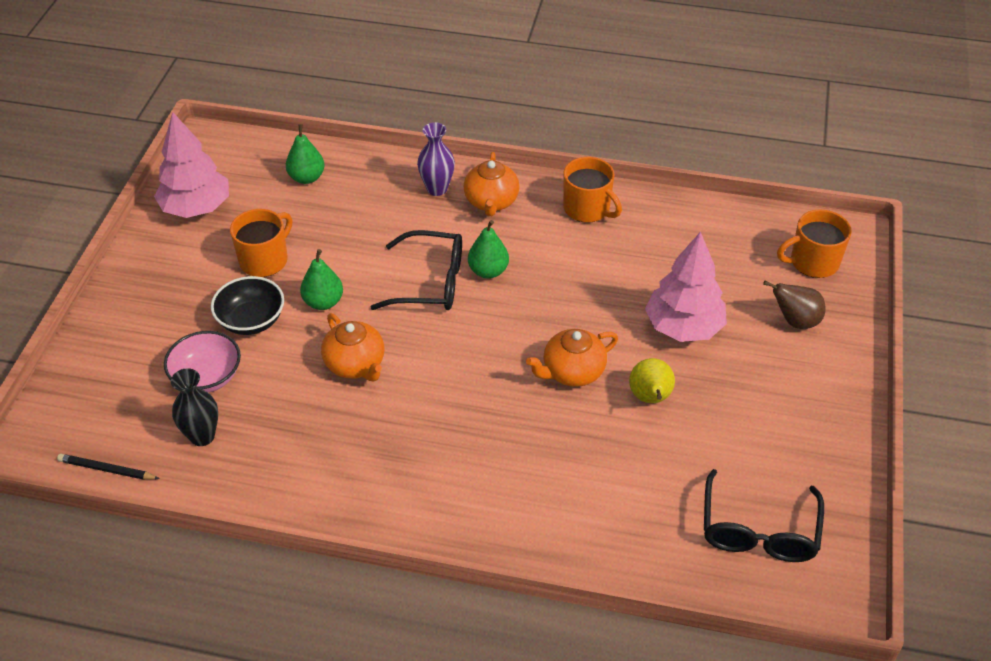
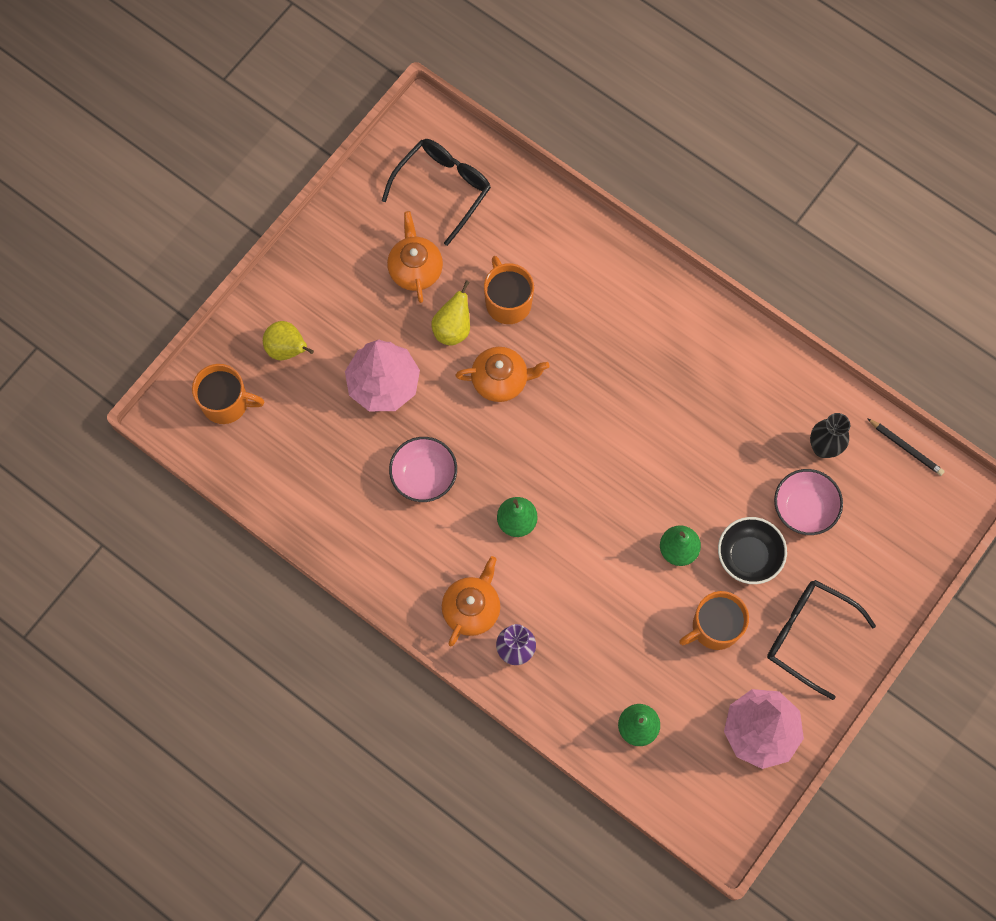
camera: 155 degrees left, 25 degrees up
orange teapot [321,313,385,381] -> orange teapot moved to [387,211,443,303]
black glasses [370,230,462,310] -> black glasses moved to [767,580,876,700]
orange mug [563,157,622,223] -> orange mug moved to [484,256,534,324]
brown pear [763,281,826,329] -> yellow pear [263,321,314,360]
none -> pink bowl [389,437,457,502]

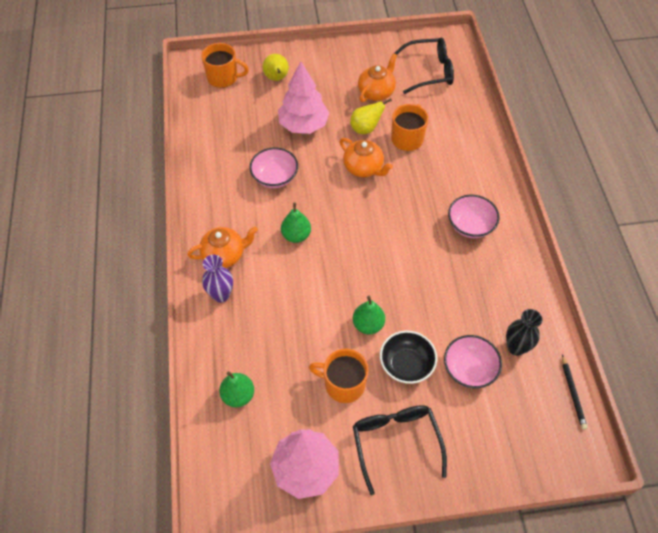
camera: 45 degrees right, 15 degrees down
orange mug [192,364,265,424] -> orange mug turned 45 degrees counterclockwise [201,43,249,88]
none -> pink bowl [448,195,500,238]

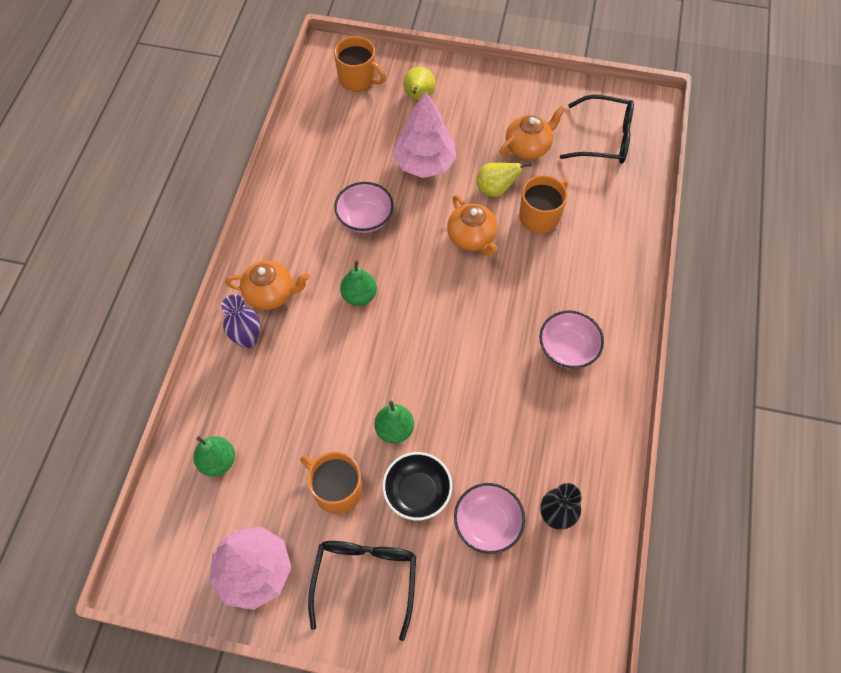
camera: 20 degrees right, 5 degrees up
black pencil [562,355,587,430] -> none

